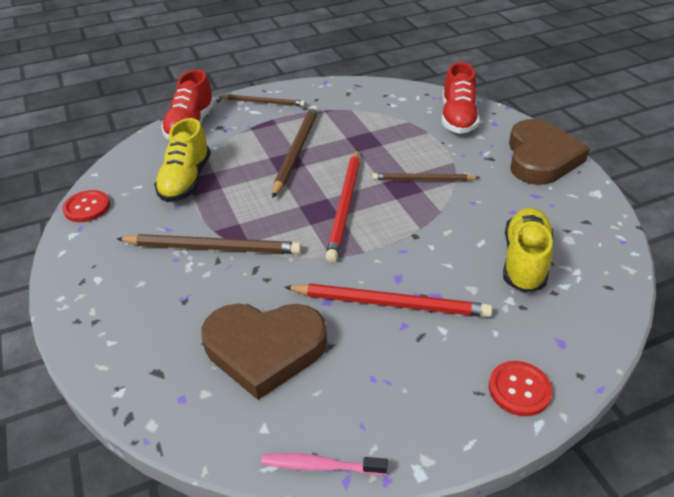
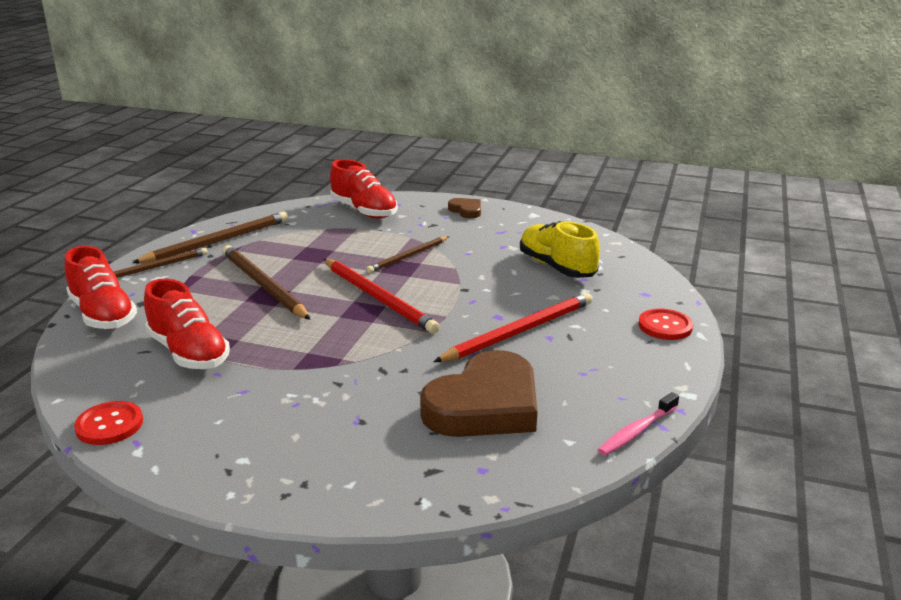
camera: 50 degrees left, 15 degrees down
brown pencil [117,234,301,254] -> brown pencil moved to [132,212,288,263]
yellow shoe [154,118,211,202] -> red shoe [144,279,230,369]
brown heart [509,119,590,185] -> brown heart [448,198,481,218], size x0.45

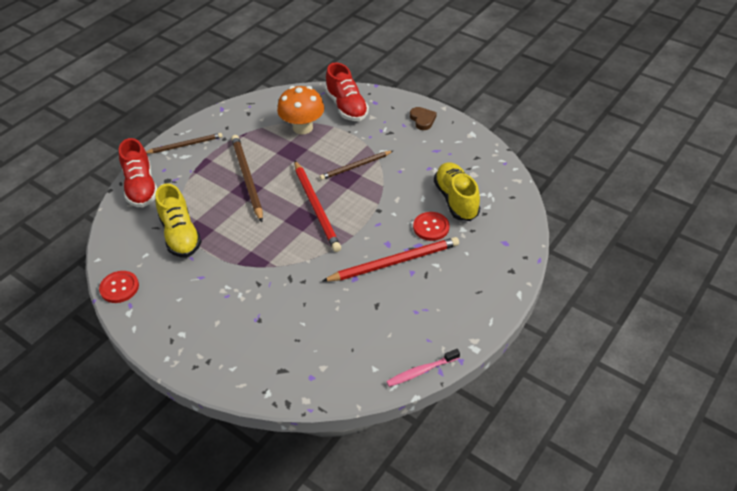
camera: 20 degrees right, 20 degrees up
brown pencil [132,212,288,263] -> none
red shoe [144,279,230,369] -> yellow shoe [155,183,202,257]
brown heart [420,350,538,437] -> none
red button [639,309,693,340] -> red button moved to [413,212,449,241]
none -> orange mushroom [277,86,324,135]

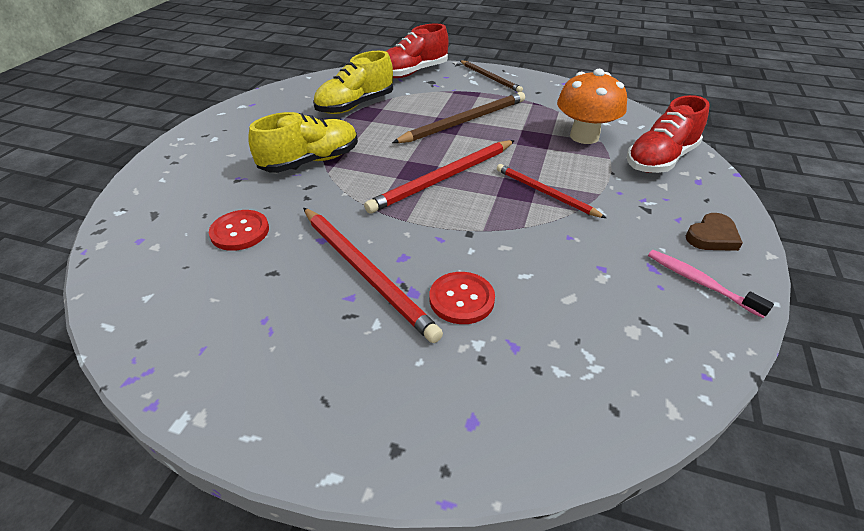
camera: 70 degrees right, 5 degrees down
red button [99,271,139,303] -> red button moved to [209,210,269,251]
brown pencil [320,151,393,180] -> red pencil [497,164,606,218]
pink toothbrush [386,349,460,387] -> pink toothbrush moved to [648,250,774,318]
yellow shoe [434,162,480,221] -> yellow shoe moved to [248,112,358,173]

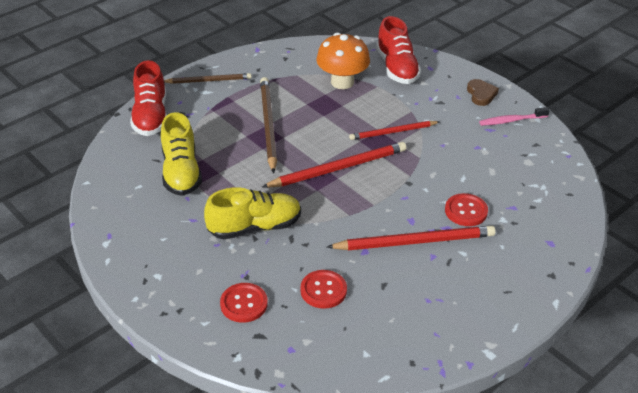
camera: 60 degrees left, 0 degrees up
yellow shoe [248,112,358,173] -> yellow shoe turned 75 degrees clockwise [204,187,301,240]
red pencil [364,140,515,214] -> red pencil turned 105 degrees counterclockwise [262,142,406,188]
none -> red button [220,283,268,323]

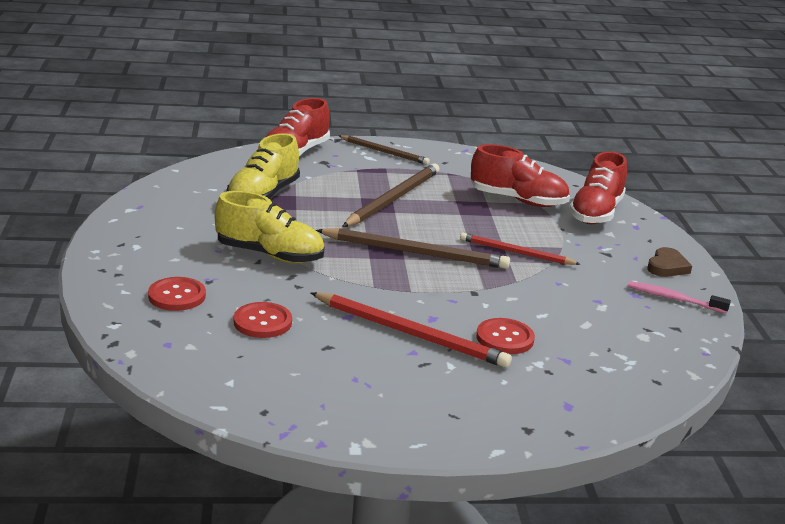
camera: 35 degrees right, 15 degrees down
red pencil [262,142,406,188] -> brown pencil [316,228,510,269]
orange mushroom [316,33,370,89] -> red shoe [471,144,570,207]

